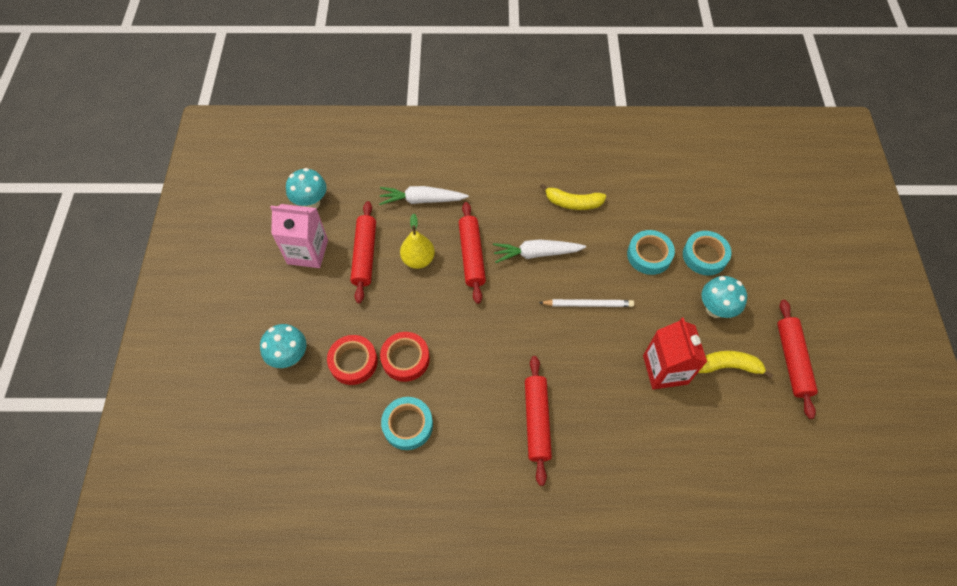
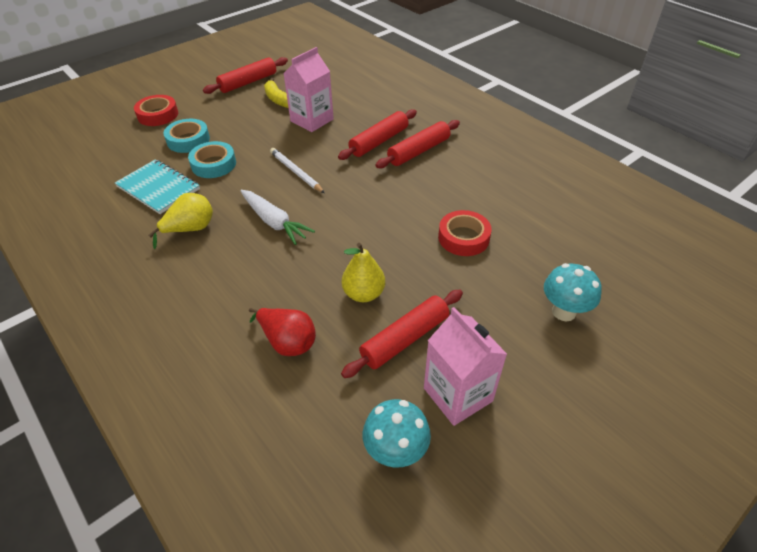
camera: 130 degrees left, 15 degrees down
red tape [327,335,378,385] -> red tape moved to [134,95,178,126]
white carrot [379,186,469,205] -> red pear [249,308,316,356]
turquoise tape [381,397,433,450] -> none
red rolling pin [459,202,486,304] -> red rolling pin moved to [338,109,417,160]
yellow banana [540,184,606,210] -> yellow pear [148,193,213,249]
red carton [643,318,707,389] -> pink carton [283,47,334,132]
turquoise mushroom [702,276,747,318] -> none
none -> turquoise notebook [115,159,200,214]

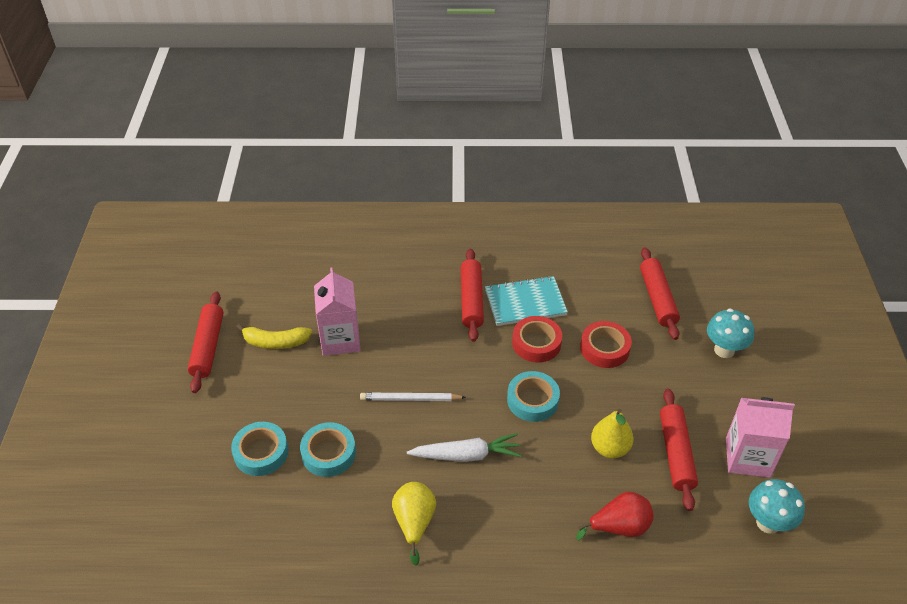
camera: 50 degrees left, 0 degrees up
turquoise notebook [115,159,200,214] -> turquoise notebook moved to [485,276,568,326]
red tape [134,95,178,126] -> red tape moved to [512,316,562,362]
red rolling pin [338,109,417,160] -> red rolling pin moved to [640,247,680,340]
none -> turquoise tape [507,371,560,422]

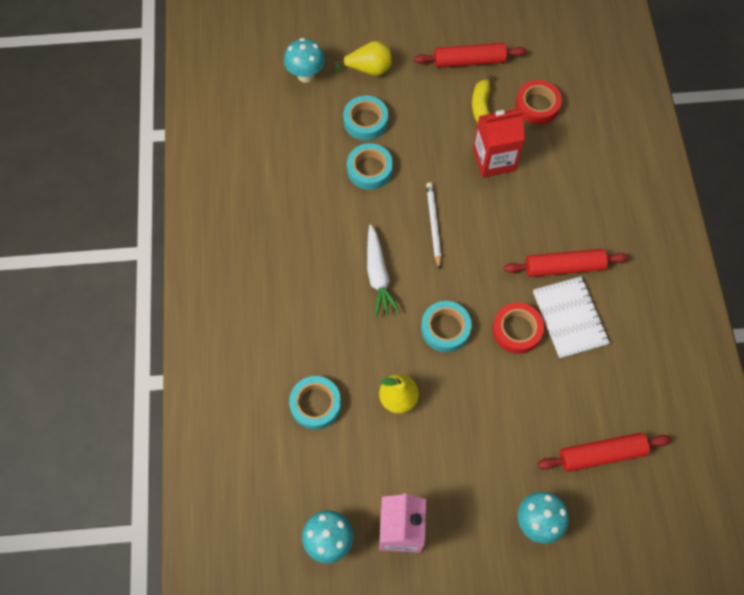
camera: 85 degrees right, 20 degrees up
pink carton [314,267,361,356] -> red carton [473,109,525,178]
yellow pear [392,482,436,566] -> yellow pear moved to [335,41,392,76]
turquoise notebook [485,276,568,326] -> white notebook [533,276,610,359]
red pear [577,492,654,540] -> turquoise tape [289,376,341,430]
red tape [580,321,632,368] -> red tape moved to [515,80,562,125]
red rolling pin [660,389,698,511] -> none
none -> turquoise mushroom [284,38,325,83]

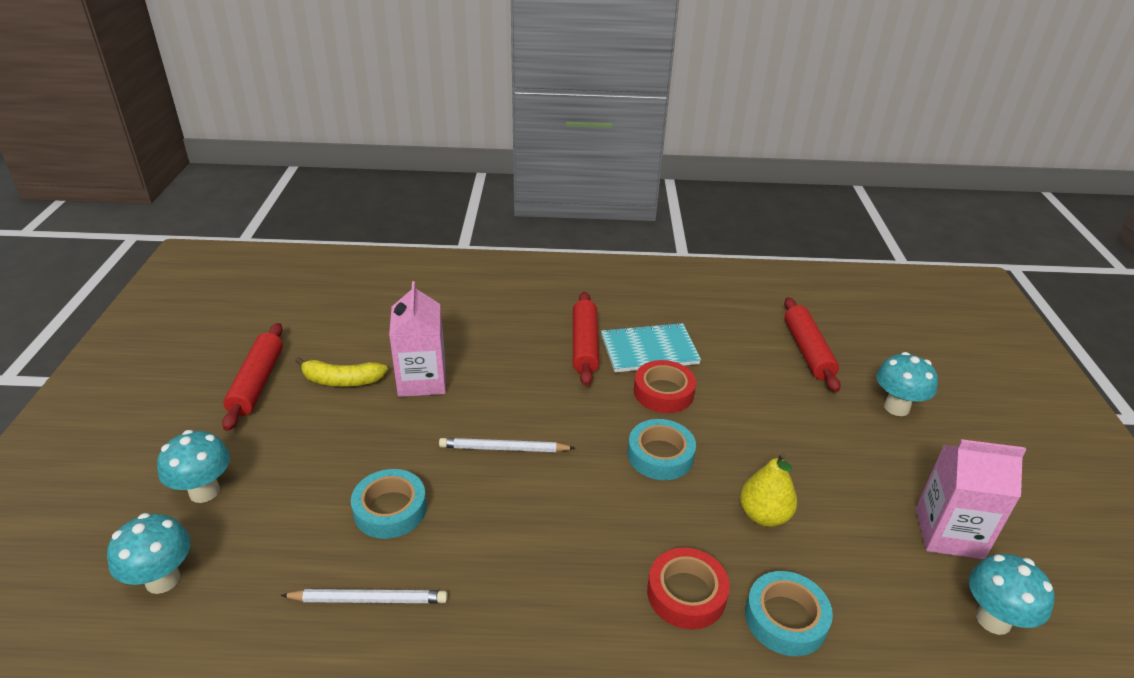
camera: 85 degrees left, 30 degrees down
yellow pear [335,41,392,76] -> turquoise mushroom [157,430,230,503]
turquoise tape [343,96,388,141] -> none
white carrot [367,224,400,317] -> none
red carton [473,109,525,178] -> pink carton [389,281,446,397]
red tape [515,80,562,125] -> red tape moved to [647,548,730,629]
white notebook [533,276,610,359] -> turquoise notebook [601,322,701,372]
none -> white pencil [281,589,448,603]

